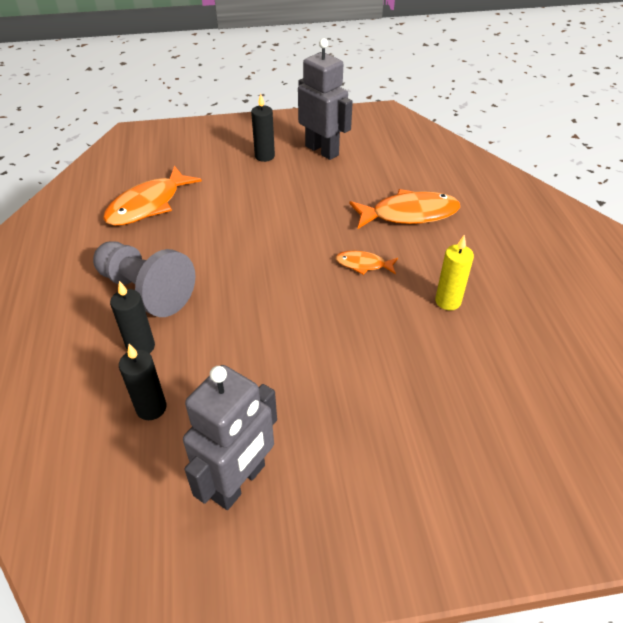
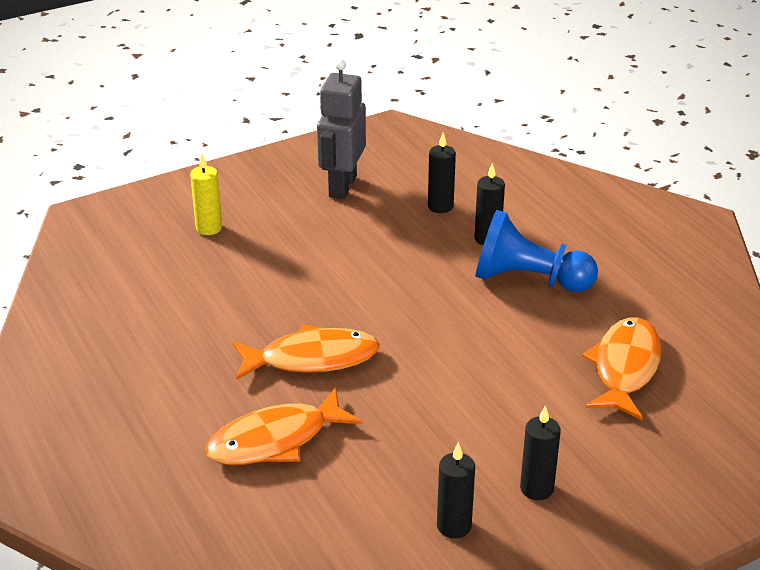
camera: 160 degrees right, 10 degrees down
grey pawn [93,241,195,317] -> blue pawn [475,210,598,292]
grey robot [298,38,353,160] -> black candle [437,442,475,539]
orange fish [336,251,398,275] -> orange fish [232,324,380,380], size x1.92
yellow candle [435,235,474,310] -> yellow candle moved to [190,154,222,235]

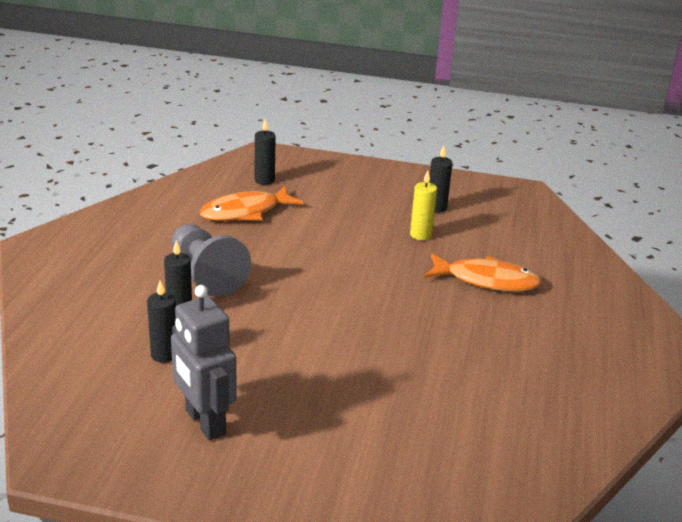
camera: 140 degrees left, 5 degrees down
yellow candle [190,154,222,235] -> yellow candle moved to [410,170,437,240]
orange fish [232,324,380,380] -> none
grey robot [317,59,366,199] -> grey robot turned 90 degrees clockwise [171,285,237,440]
blue pawn [475,210,598,292] -> grey pawn [172,224,251,297]
black candle [520,405,561,500] -> black candle moved to [255,119,276,185]

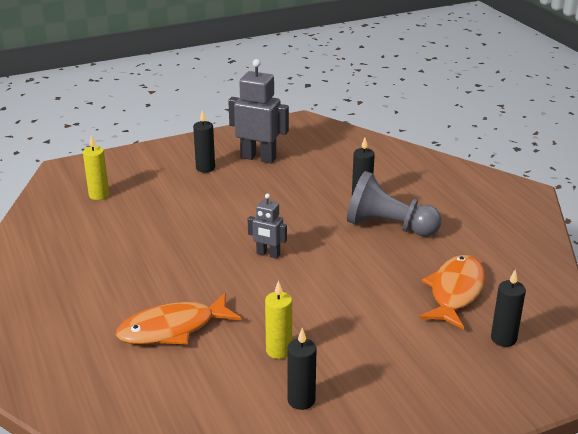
camera: 145 degrees right, 0 degrees up
black candle [147,280,176,363] -> black candle moved to [193,110,215,173]
none -> yellow candle [83,135,109,200]
none -> grey robot [248,194,287,259]

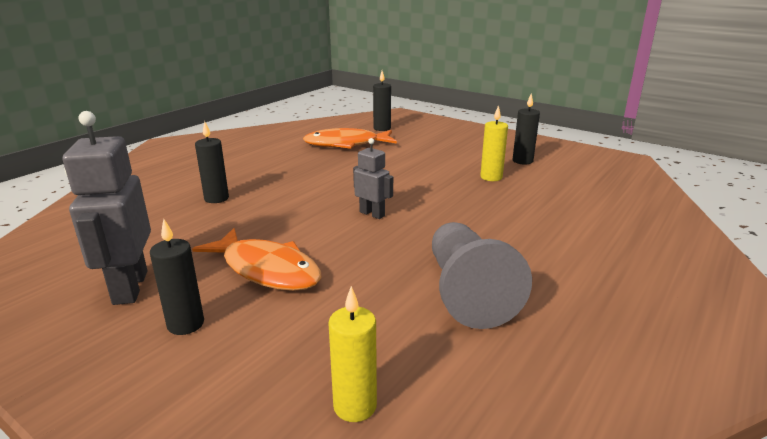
camera: 120 degrees left, 5 degrees down
orange fish [116,293,242,345] -> orange fish moved to [192,228,322,291]
grey robot [248,194,287,259] -> grey robot turned 45 degrees counterclockwise [353,138,393,219]
grey pawn [347,171,442,237] -> grey pawn moved to [432,222,532,329]

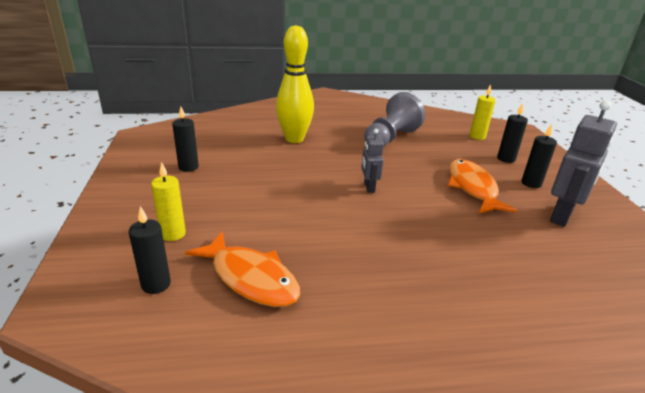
camera: 135 degrees left, 5 degrees up
black candle [195,121,229,203] -> black candle moved to [497,103,528,163]
yellow candle [480,105,508,181] -> yellow candle moved to [151,162,186,241]
none -> yellow bowling pin [276,25,314,143]

